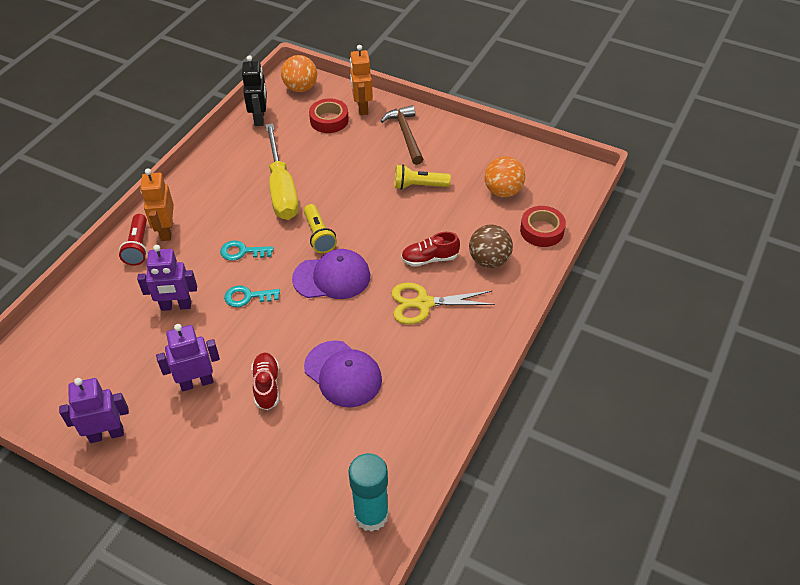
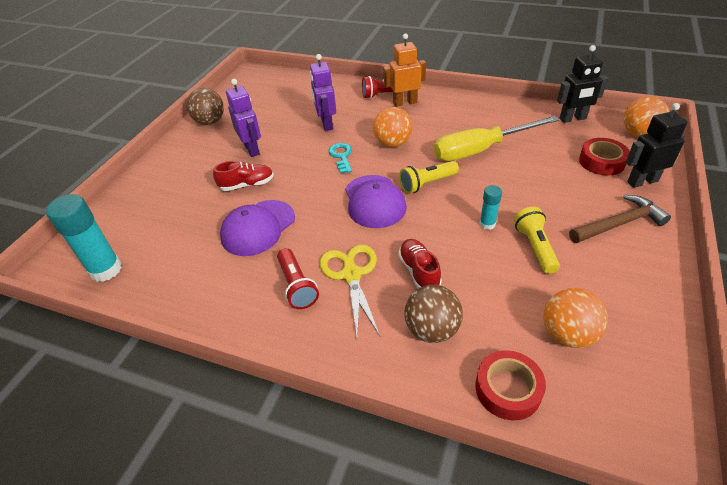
camera: 85 degrees right, 5 degrees down
purple robot [59,378,129,443] -> brown ball [186,88,224,125]
turquoise key [220,240,273,261] -> orange ball [373,107,412,147]
orange robot [350,45,373,115] -> black robot [626,103,688,188]
none -> red flashlight [277,248,319,309]
none -> turquoise glue stick [479,185,502,230]

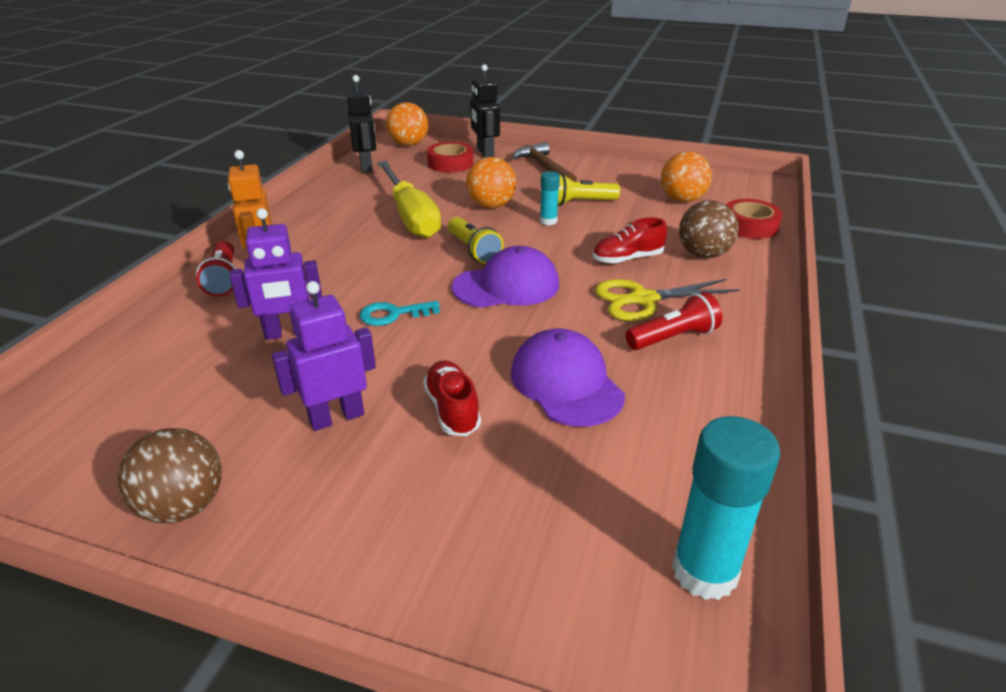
camera: 95 degrees left, 10 degrees down
purple cap [220,200,295,256] -> purple cap turned 150 degrees counterclockwise [511,328,625,427]
orange ball [373,107,412,147] -> orange ball moved to [466,157,516,208]

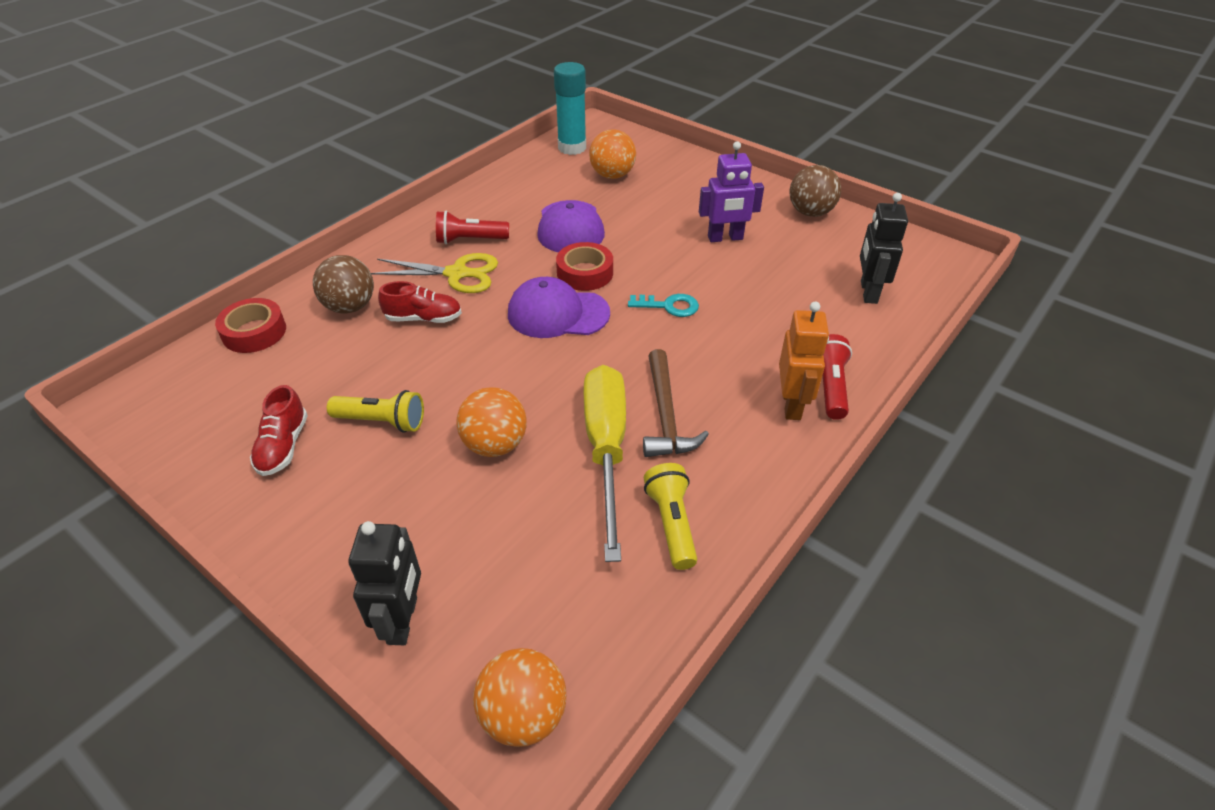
camera: 160 degrees left, 10 degrees up
purple robot [230,208,322,340] -> none
black robot [346,75,376,173] -> black robot moved to [860,193,908,304]
red shoe [423,360,481,436] -> red shoe moved to [250,385,308,476]
red tape [427,142,473,173] -> red tape moved to [556,242,613,291]
yellow flashlight [448,217,504,264] -> yellow flashlight moved to [644,463,697,570]
brown hammer [512,142,577,182] -> brown hammer moved to [643,349,709,457]
turquoise glue stick [540,171,560,225] -> none
orange ball [661,152,712,202] -> orange ball moved to [589,129,636,179]

